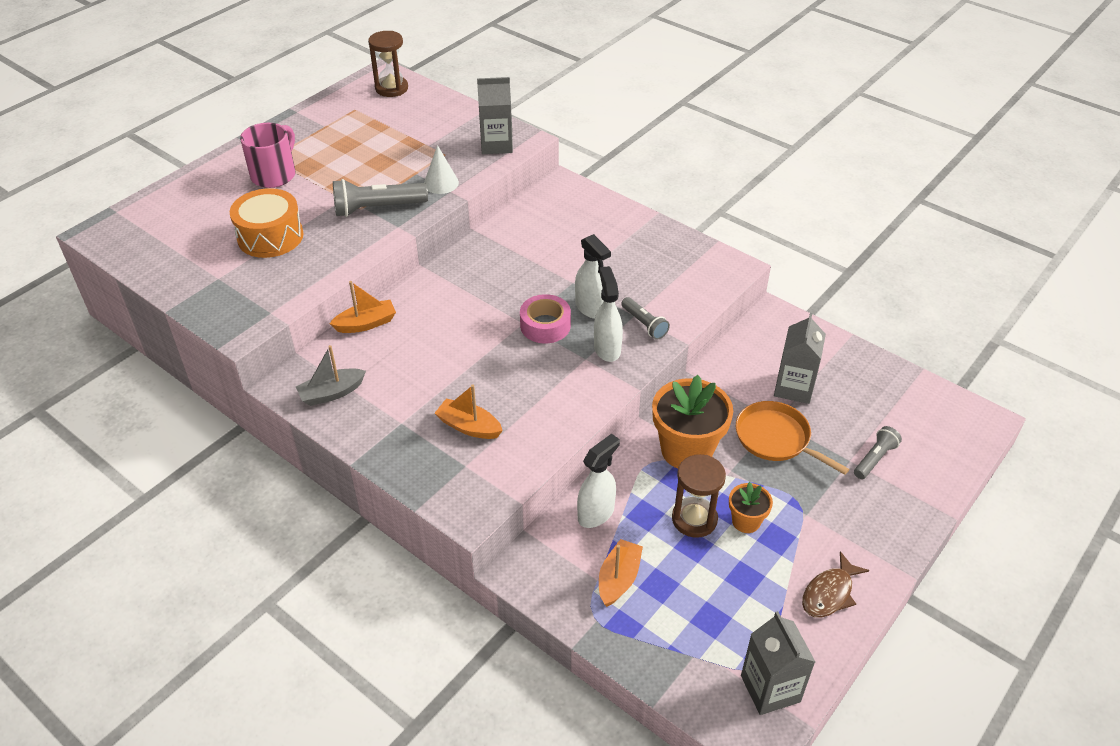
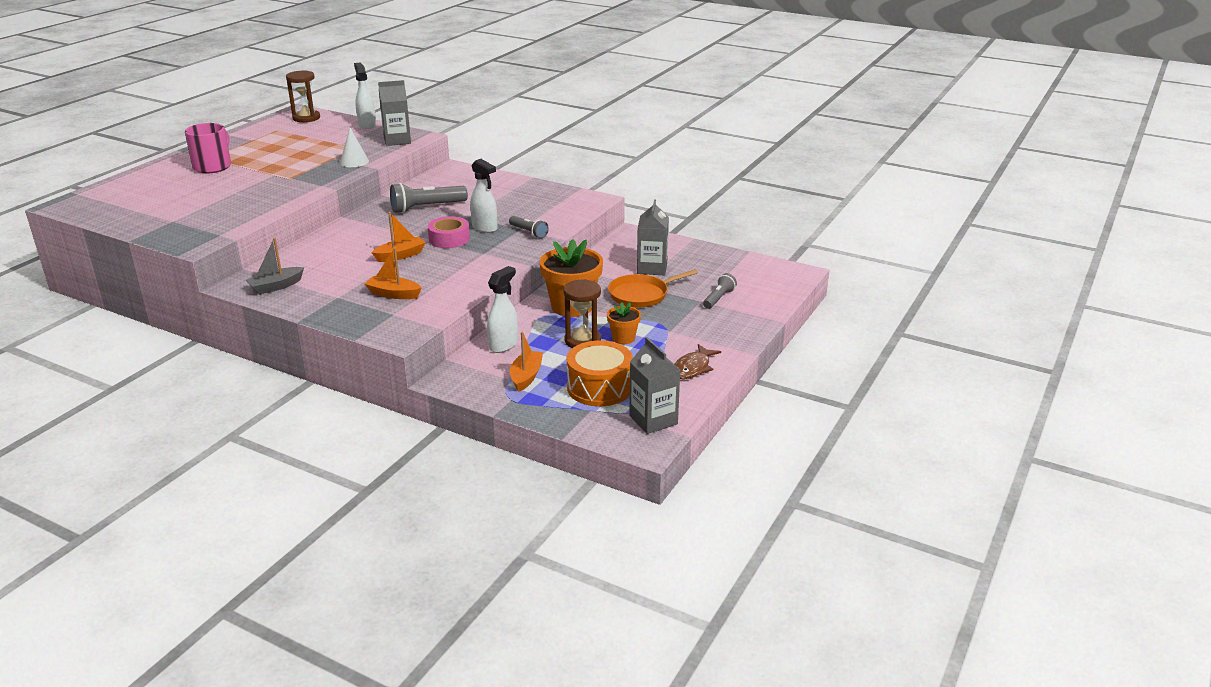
camera: 10 degrees left, 15 degrees down
orange drum [230,188,304,258] -> orange drum moved to [567,340,633,406]
orange boat [329,281,396,333] -> orange boat moved to [371,212,426,262]
grey flashlight [333,179,428,217] -> grey flashlight moved to [390,183,468,213]
white spray bottle [594,266,623,362] -> white spray bottle moved to [354,63,376,129]
orange pan [736,401,849,475] -> orange pan turned 60 degrees counterclockwise [608,269,698,308]

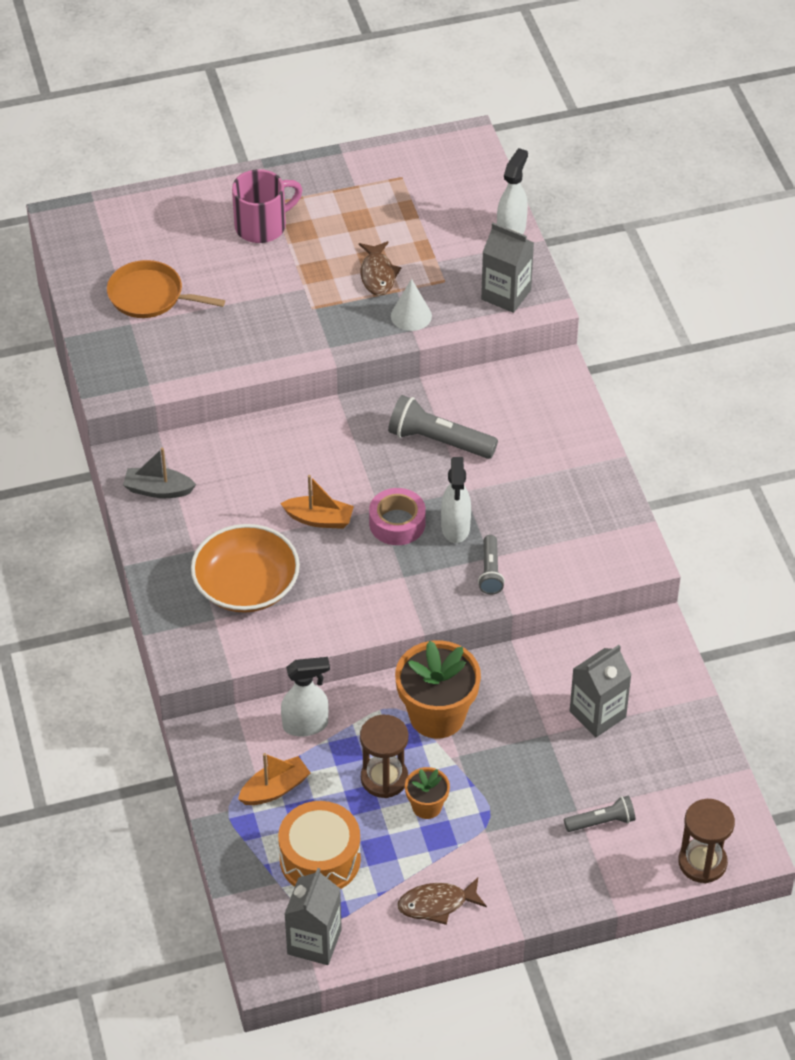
camera: 45 degrees right, 20 degrees up
brown hourglass [286,70,320,122] -> brown hourglass moved to [678,799,735,883]
orange boat [365,248,422,299] -> orange bowl [191,524,300,613]
orange pan [608,269,698,308] -> orange pan moved to [107,260,225,318]
none -> brown fish [359,241,402,296]

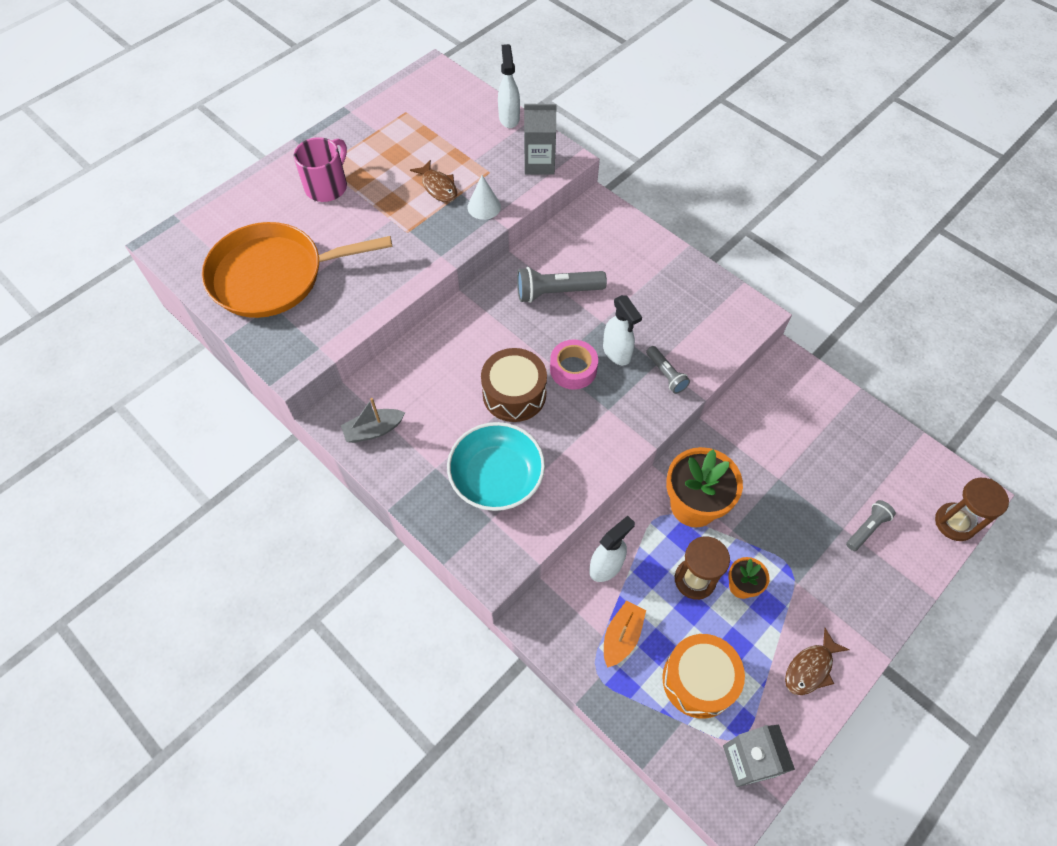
camera: 30 degrees left, 10 degrees up
orange pan [107,260,225,318] -> orange pan [201,222,392,318], size x1.76
orange bowl [191,524,300,613] -> turquoise bowl [447,422,545,511]
orange boat [280,475,354,529] -> brown drum [481,348,547,422]
grey carton [570,645,632,737] -> none

